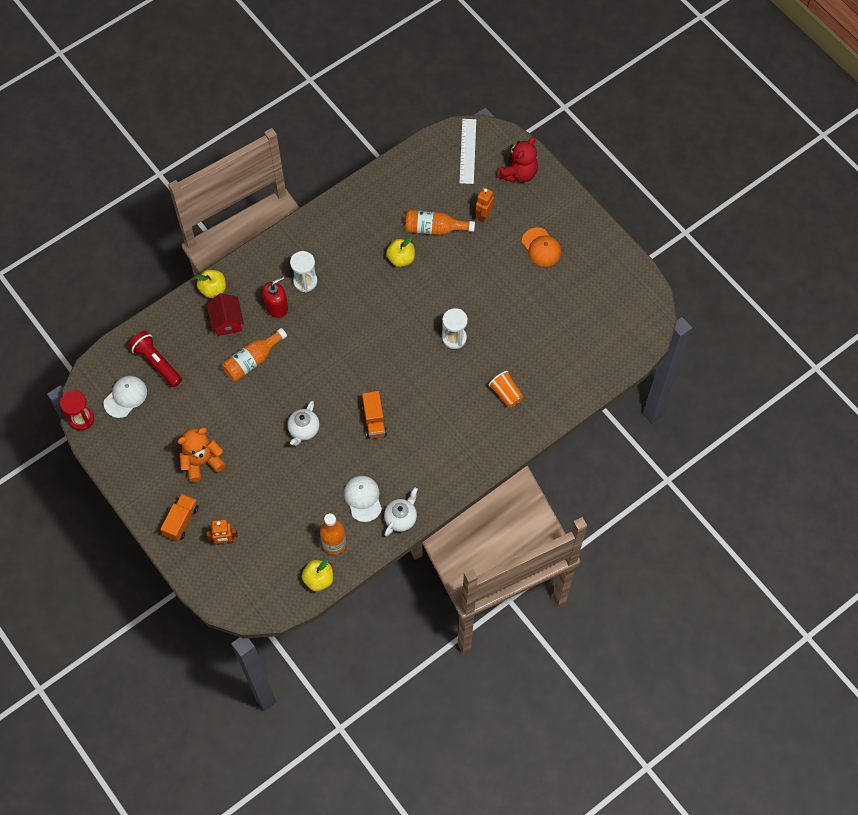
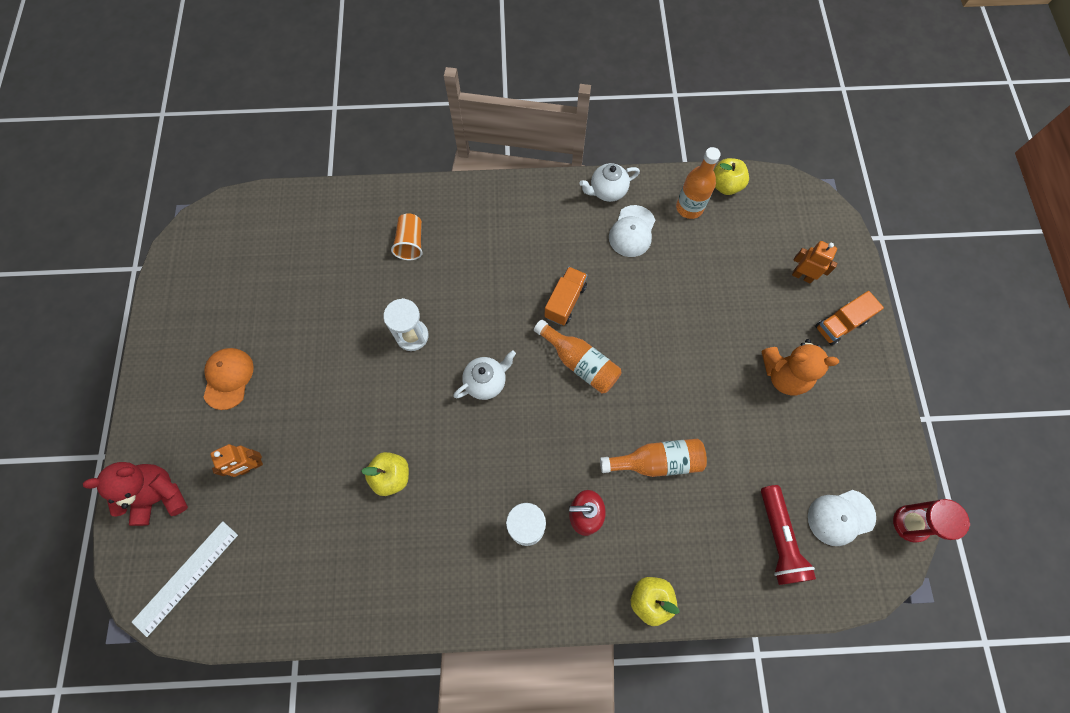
camera: 145 degrees left, 5 degrees up
red house [206,293,244,336] -> none
white teapot [287,401,319,446] -> white teapot moved to [453,350,516,400]
orange bottle [405,210,475,235] -> orange bottle moved to [534,319,621,393]

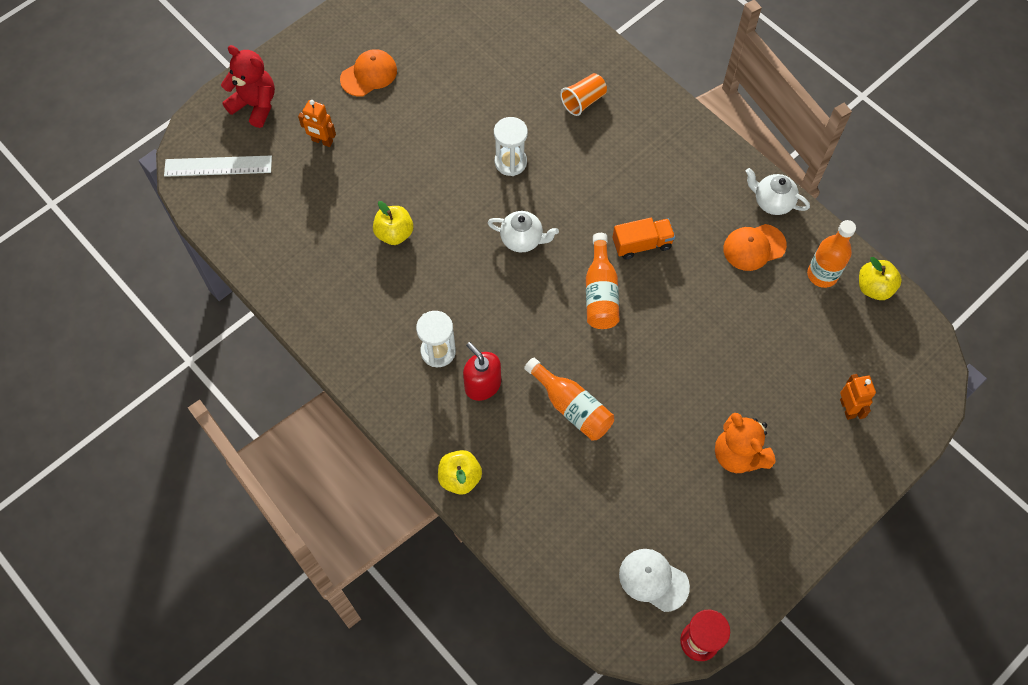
camera: 50 degrees right, 5 degrees down
white cap [609,205,655,257] -> orange cap [723,224,787,271]
red flashlight [761,485,816,585] -> none
orange truck [815,291,884,345] -> none

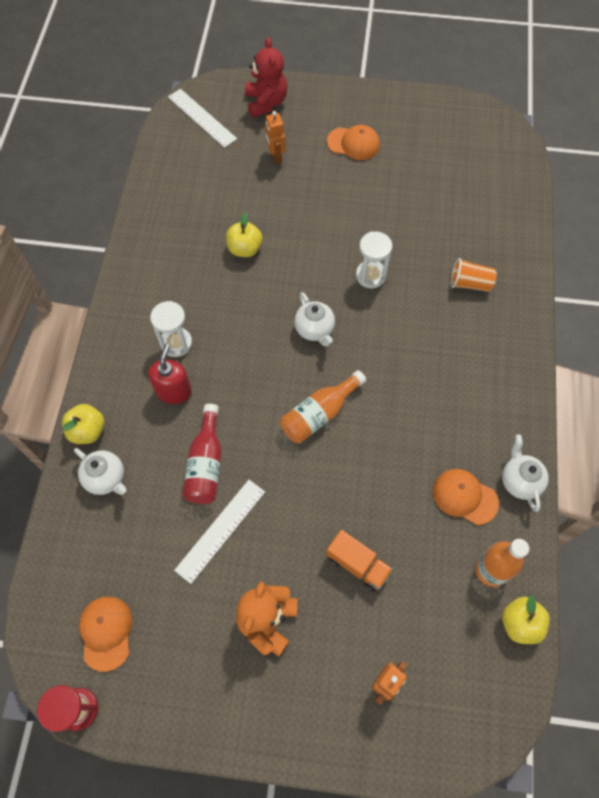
camera: 50 degrees right, 0 degrees up
orange bottle [524,358,614,441] -> red bottle [183,404,221,504]
orange truck [613,218,675,259] -> orange truck moved to [326,530,393,592]
white cap [619,549,690,612] -> orange cap [79,597,132,672]
none -> white teapot [74,448,126,495]
none -> white ruler [174,480,265,584]

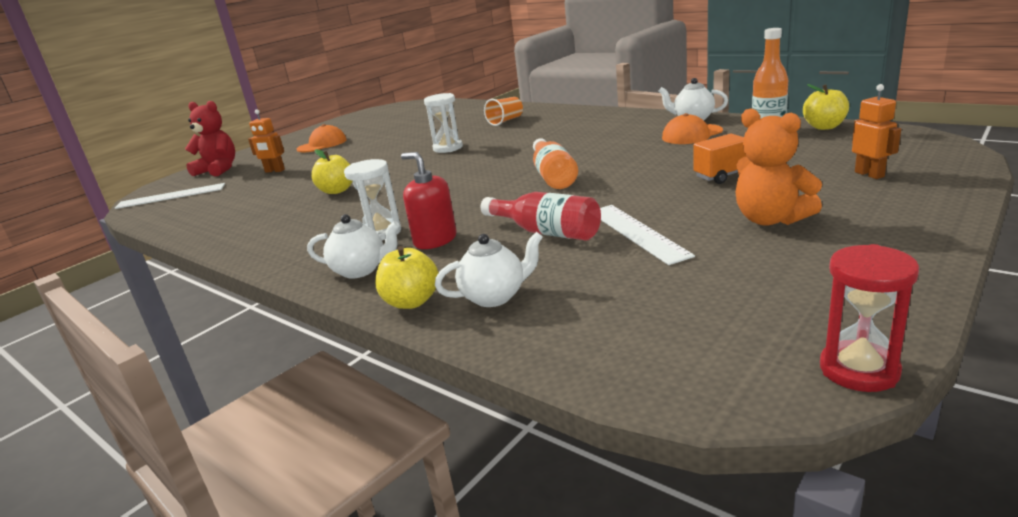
camera: 55 degrees left, 40 degrees down
orange cap [79,597,132,672] -> none
white teapot [294,292,335,347] -> white teapot moved to [307,214,400,278]

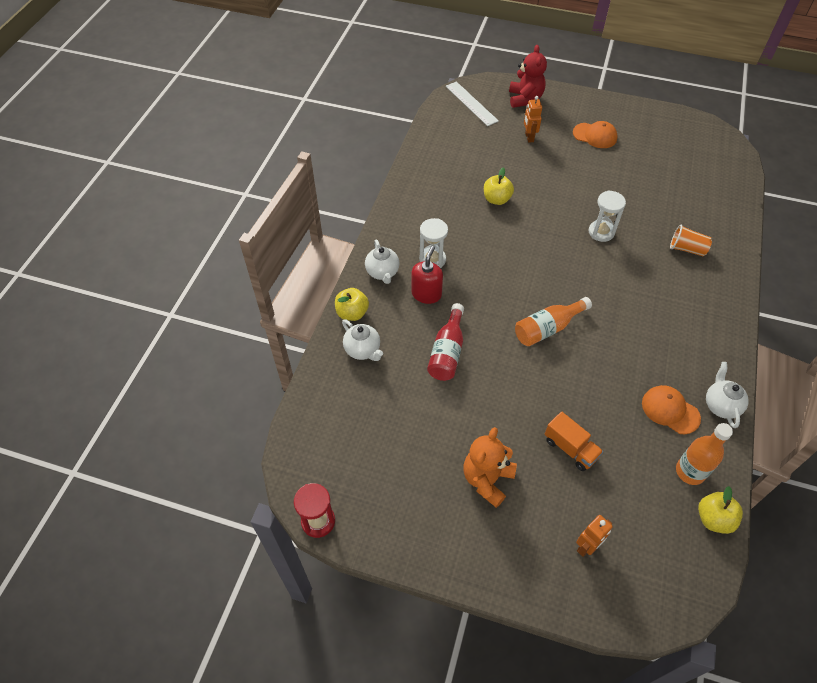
camera: 65 degrees right, 30 degrees up
white ruler [600,205,695,265] -> none

